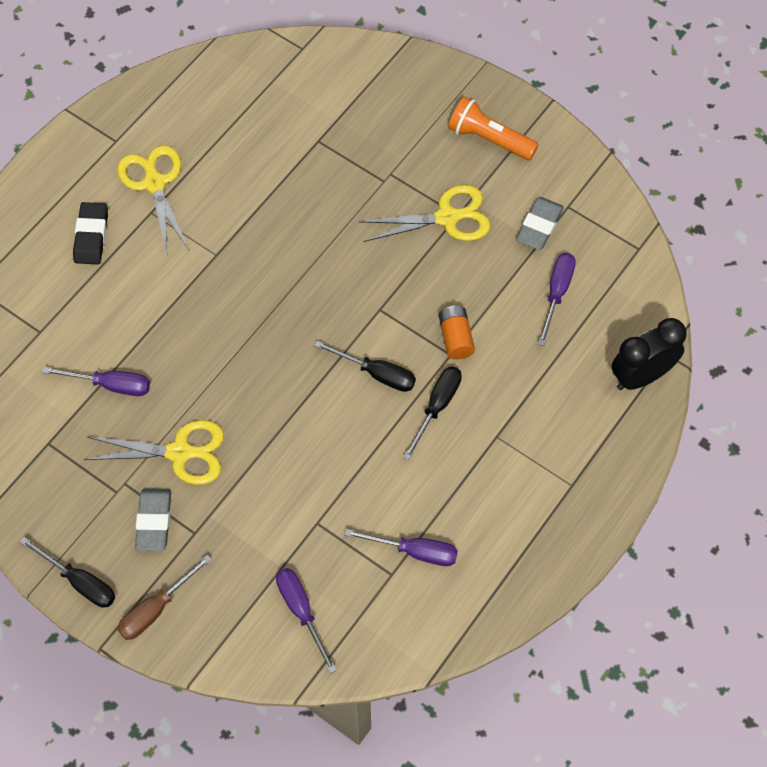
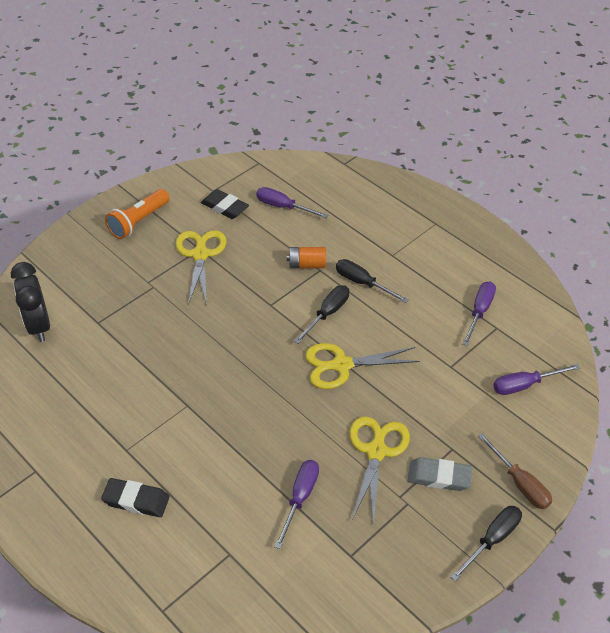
camera: 80 degrees left, 15 degrees down
yellow scissors [117,145,189,253] -> yellow scissors moved to [305,343,420,389]
grey eraser [516,197,564,250] -> black eraser [201,189,249,219]
black clock [612,318,687,390] -> black clock moved to [11,262,50,342]

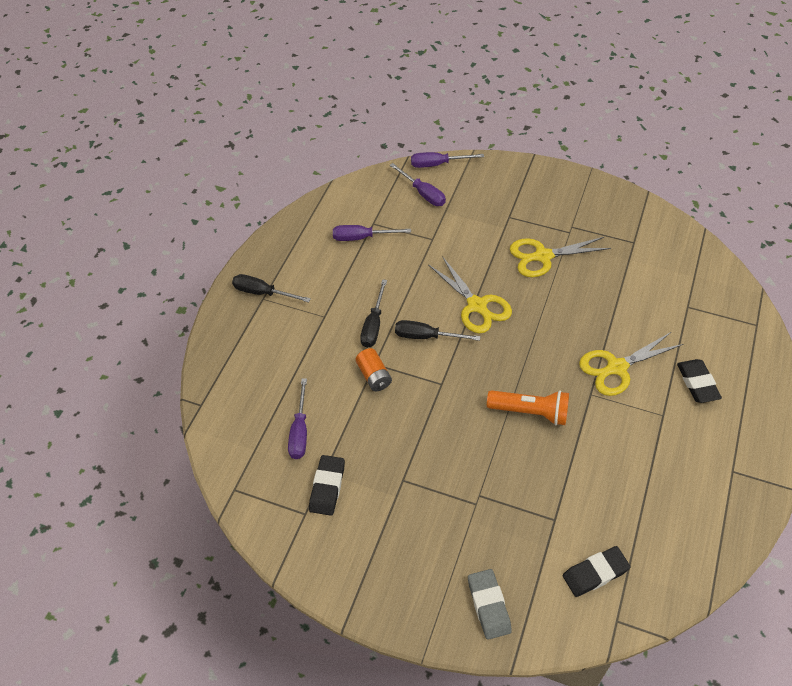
camera: 115 degrees left, 5 degrees up
black clock [11,262,50,342] -> black eraser [563,546,631,597]
orange flashlight [105,189,170,239] -> orange flashlight moved to [487,390,569,425]
yellow scissors [175,230,227,305] -> yellow scissors moved to [579,332,683,396]
purple screwdriver [274,460,319,549] -> purple screwdriver moved to [411,152,484,168]
grey eraser [408,457,472,491] -> grey eraser moved to [468,569,512,640]
black screwdriver [451,506,522,581] -> black screwdriver moved to [232,274,311,302]
brown screwdriver [478,433,552,509] -> none

